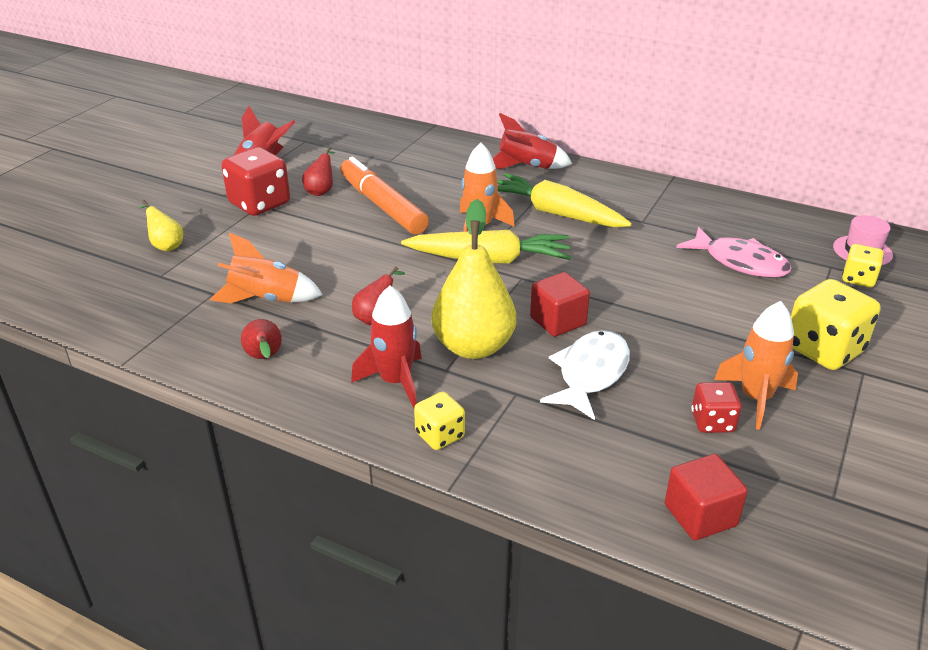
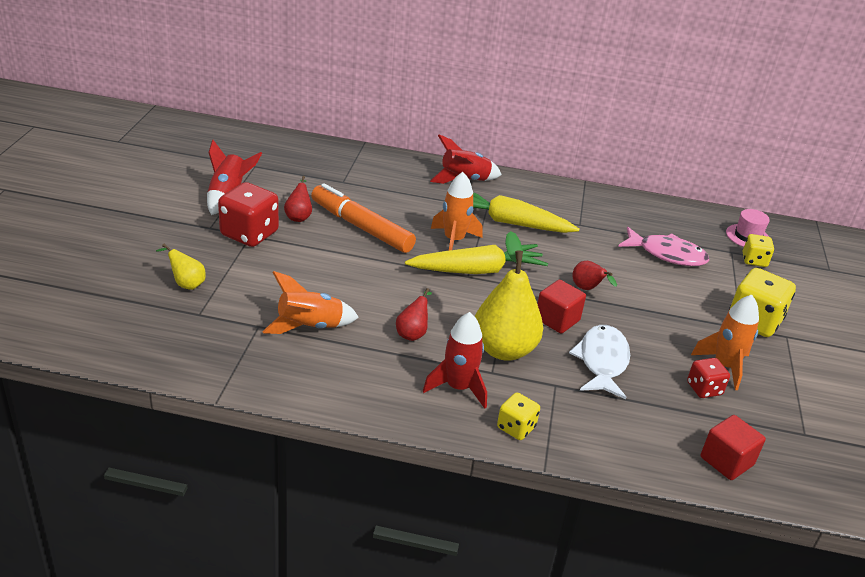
camera: 20 degrees left, 0 degrees up
red pear [241,319,282,359] -> red pear moved to [572,261,617,290]

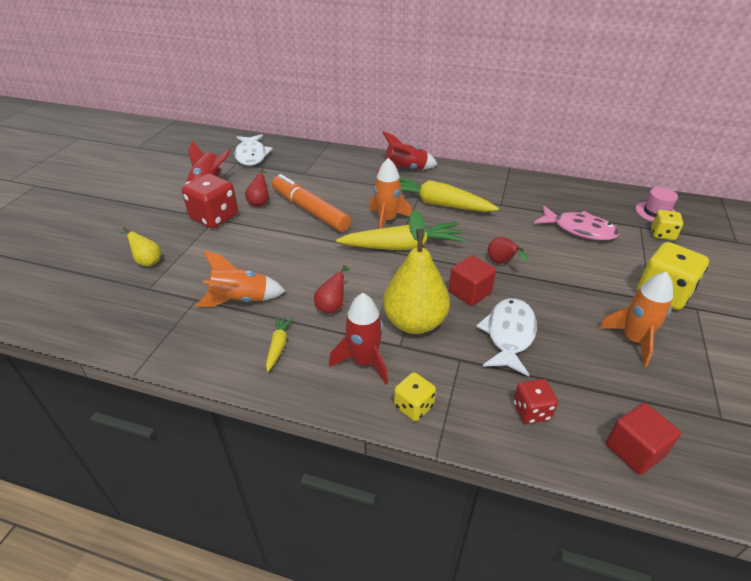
camera: 10 degrees right, 5 degrees up
red dice [687,358,730,398] -> red dice moved to [513,379,558,424]
none -> white fish [234,134,273,166]
none -> yellow carrot [266,316,293,372]

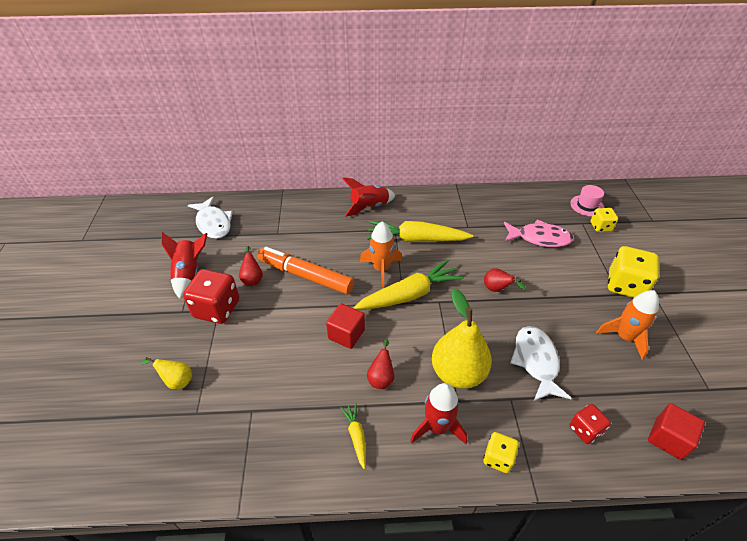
camera: 20 degrees left, 5 degrees up
orange rocket [196,251,286,307] -> none
red cube [449,255,496,306] -> red cube moved to [326,303,365,349]

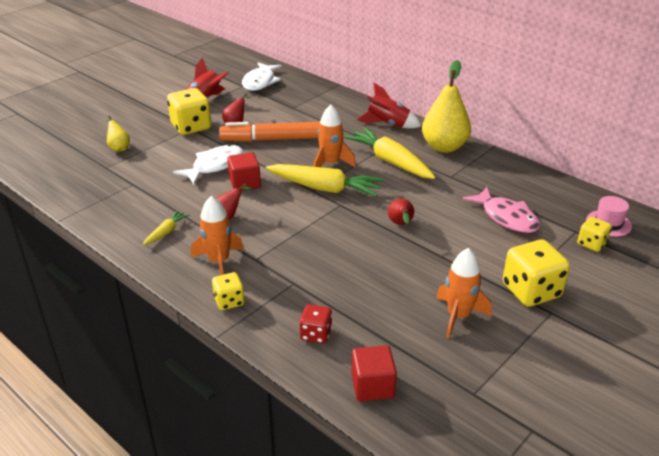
camera: 45 degrees right, 10 degrees down
red dice [183,269,239,324] -> yellow dice [167,88,211,135]
orange marker [257,247,354,294] -> orange marker turned 75 degrees counterclockwise [219,122,320,142]
red rocket [410,383,467,444] -> orange rocket [191,196,244,275]
yellow pear [432,289,492,389] -> yellow pear moved to [422,60,471,153]
white fish [510,326,572,401] -> white fish moved to [173,144,243,185]

